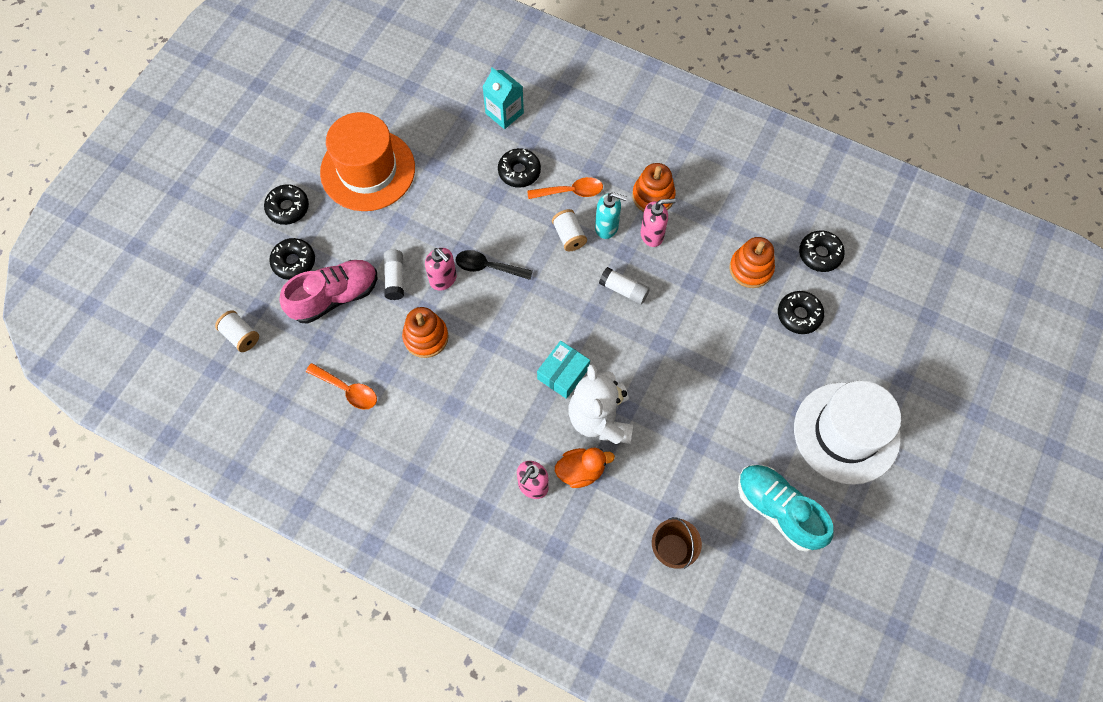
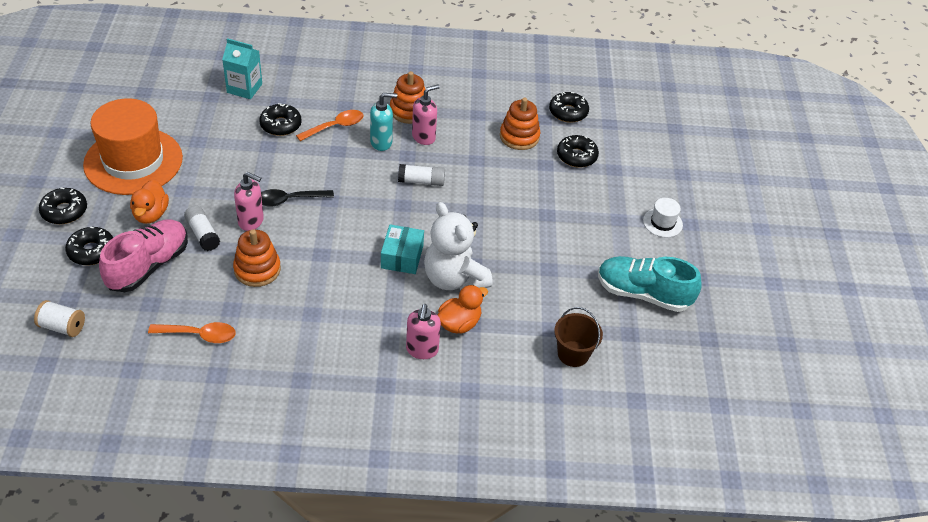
camera: 30 degrees left, 20 degrees down
white spool [552,209,587,251] -> none
white hat [794,381,901,485] -> white hat [643,198,683,238], size x0.41
none -> orange duck [130,180,169,224]

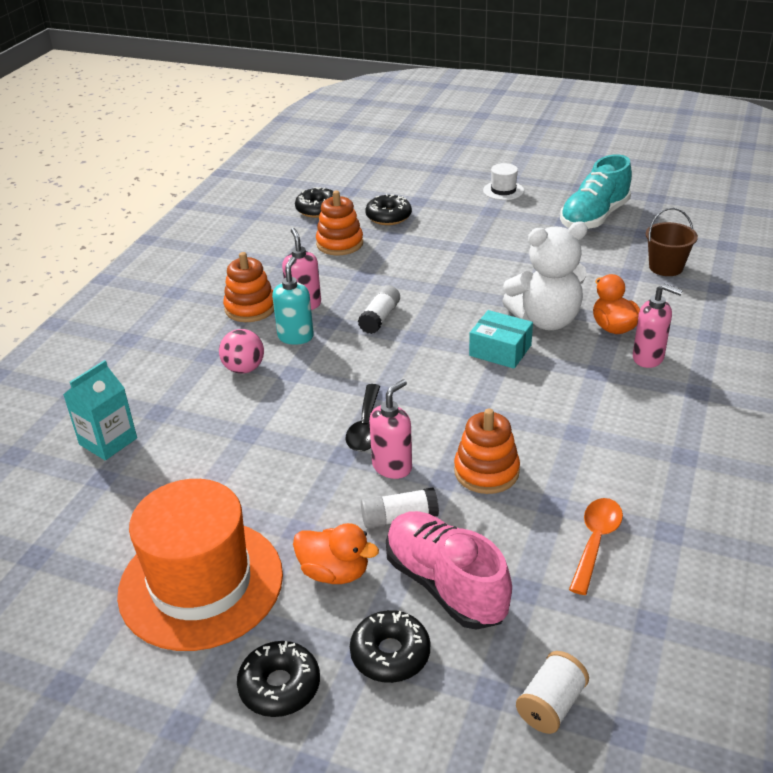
camera: 65 degrees left, 10 degrees down
black donut [259,103,302,136] -> none
orange spoon [296,110,364,141] -> pink ball [219,329,264,374]

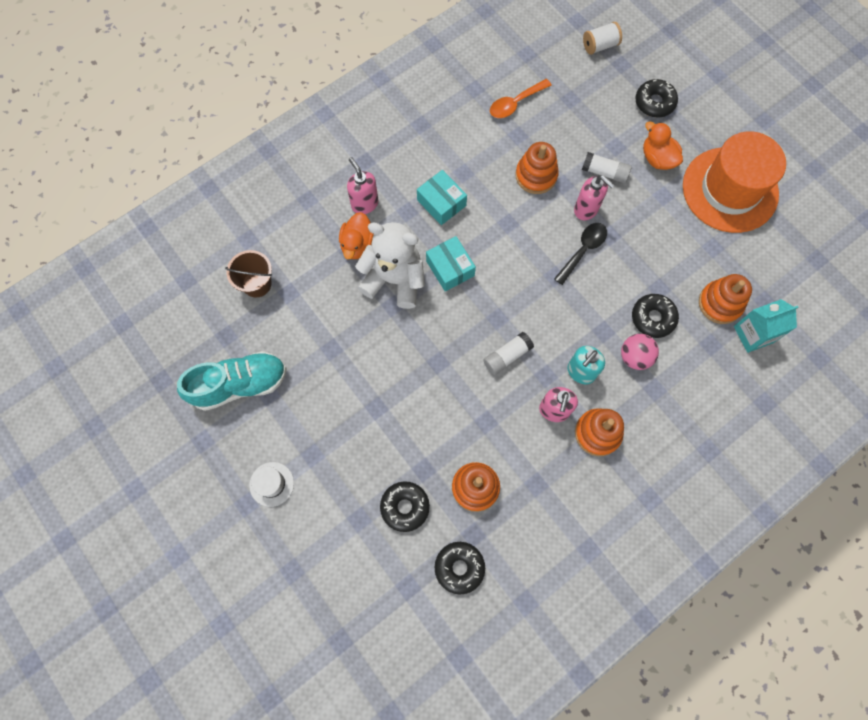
camera: 150 degrees left, 35 degrees up
black donut [237,641,320,717] -> black donut moved to [632,294,679,338]
pink soap dispenser [369,379,412,479] -> pink soap dispenser turned 120 degrees counterclockwise [574,175,614,220]
pink shoe [386,511,512,630] -> none
none -> turquoise box [417,170,467,225]
none -> orange stacking toy [699,274,752,324]

